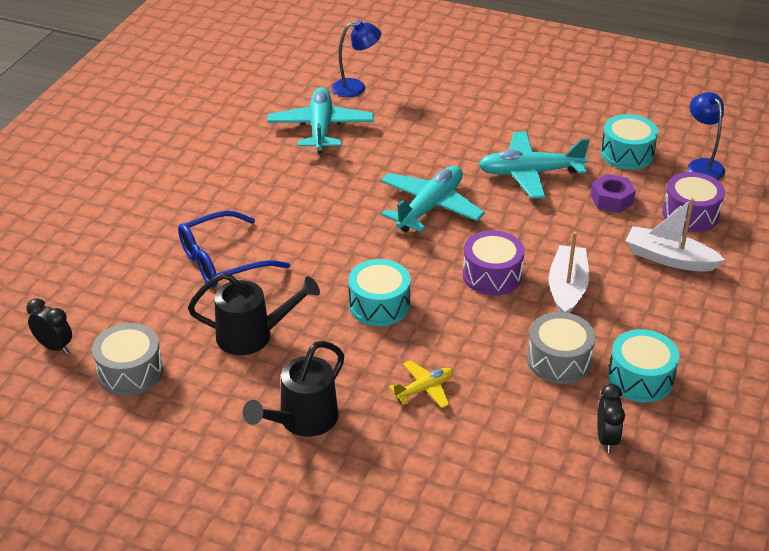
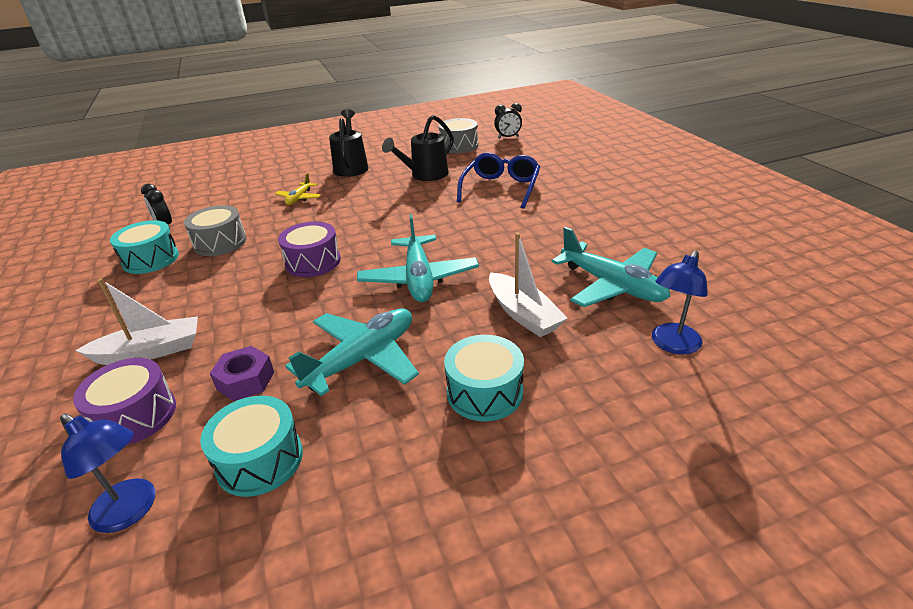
camera: 140 degrees right, 5 degrees down
turquoise drum [348,259,411,326] -> turquoise drum moved to [444,335,524,421]
white boat [549,232,589,313] -> white boat moved to [489,233,568,337]

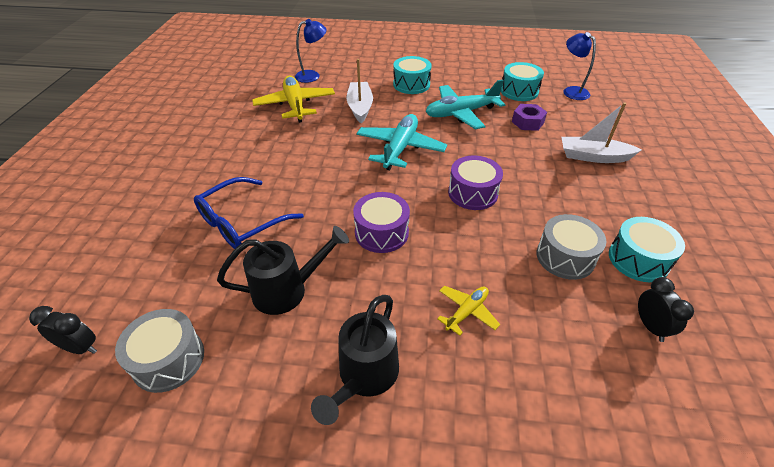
camera: 155 degrees left, 10 degrees up
purple drum [73,358,176,445] -> purple drum moved to [353,192,410,253]
turquoise plane [551,227,670,307] -> yellow plane [252,76,335,123]

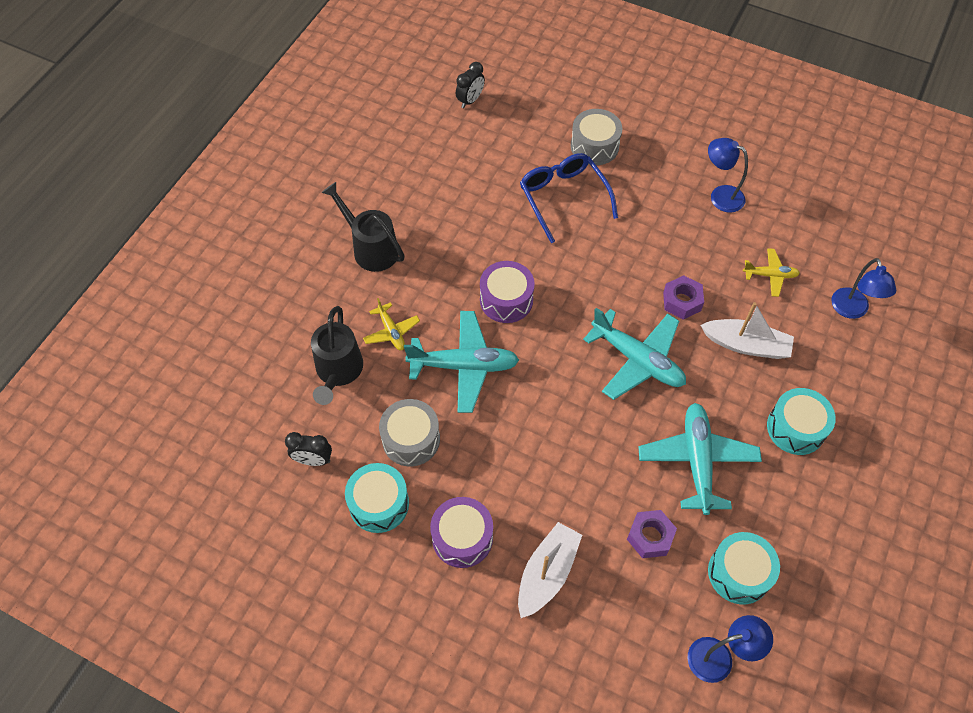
camera: 110 degrees right, 15 degrees up
grey drum [115,309,204,393] -> grey drum moved to [571,109,622,165]
black watering can [217,226,349,315] -> black watering can moved to [311,306,363,405]
yellow plane [252,76,335,123] -> yellow plane [743,248,800,297], size x0.53
purple drum [448,156,503,210] -> purple drum moved to [430,497,493,568]
none -> turquoise plane [404,311,519,413]
none -> purple nut [663,275,704,320]
none -> blue lamp [708,138,748,213]

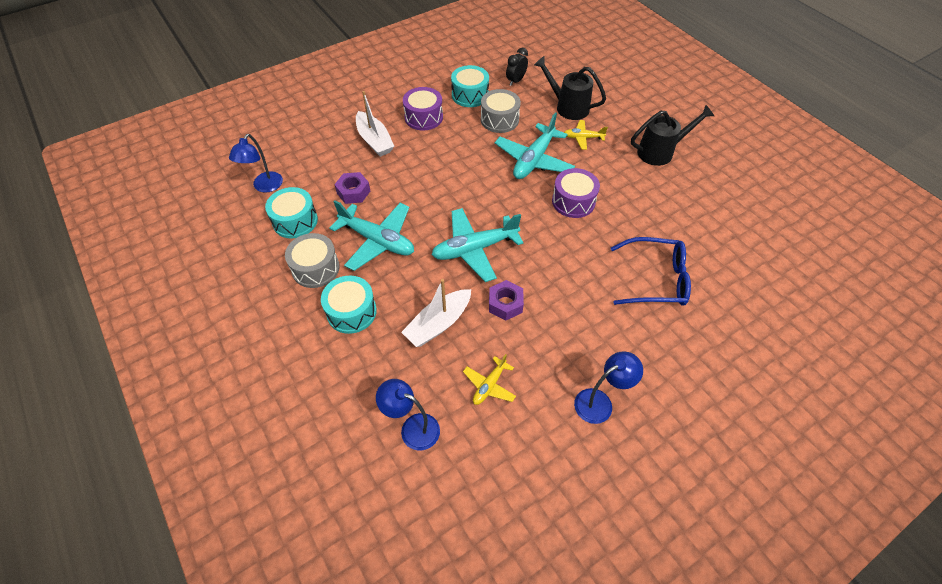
camera: 120 degrees right, 5 degrees down
black clock [456,62,485,108] -> none
grey drum [571,109,622,165] -> grey drum moved to [285,233,340,288]

